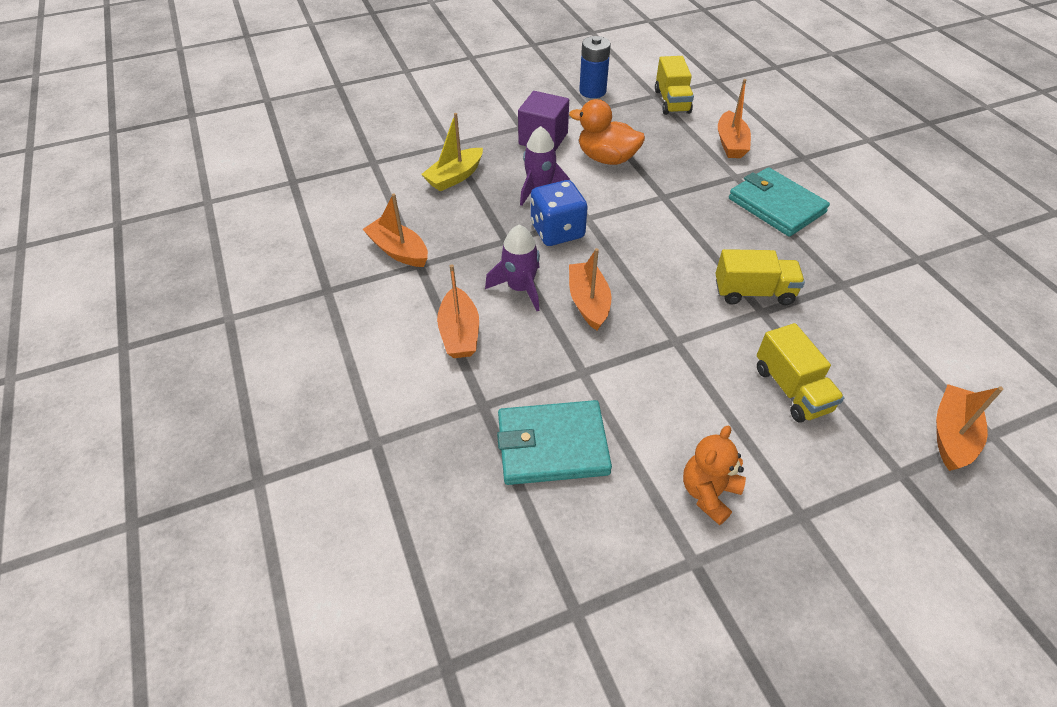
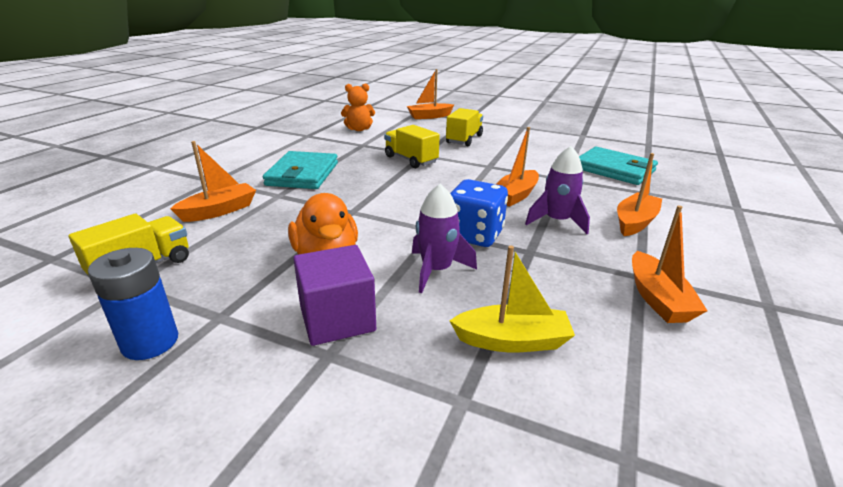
camera: 135 degrees left, 20 degrees down
orange teddy bear [683,426,746,525] -> orange teddy bear moved to [341,84,375,131]

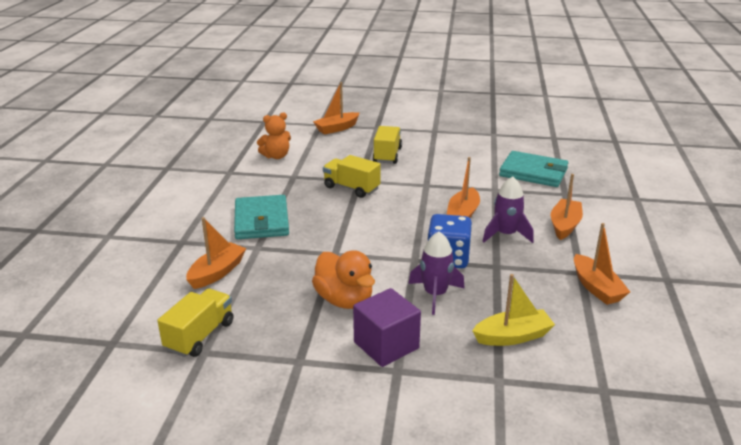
camera: 15 degrees left, 0 degrees up
blue battery [88,248,178,360] -> none

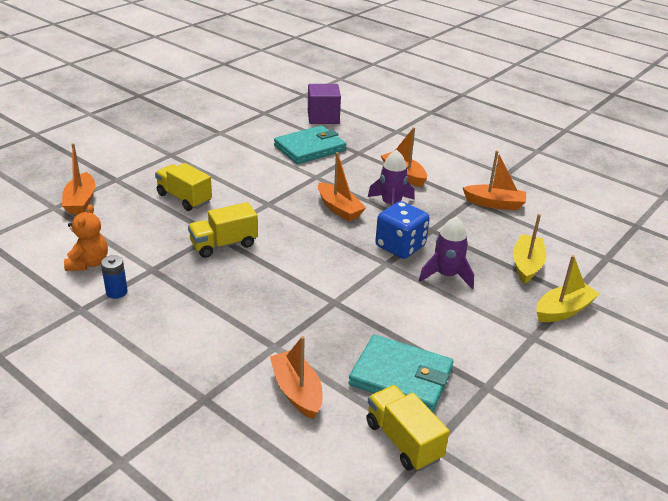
camera: 60 degrees left, 5 degrees up
turquoise wallet [234,195,289,239] -> turquoise wallet moved to [349,334,453,412]
orange duck [312,250,375,309] -> none
purple cube [353,288,421,367] -> purple cube moved to [308,84,341,124]
none -> blue battery [101,255,128,299]
none -> yellow boat [537,255,600,322]

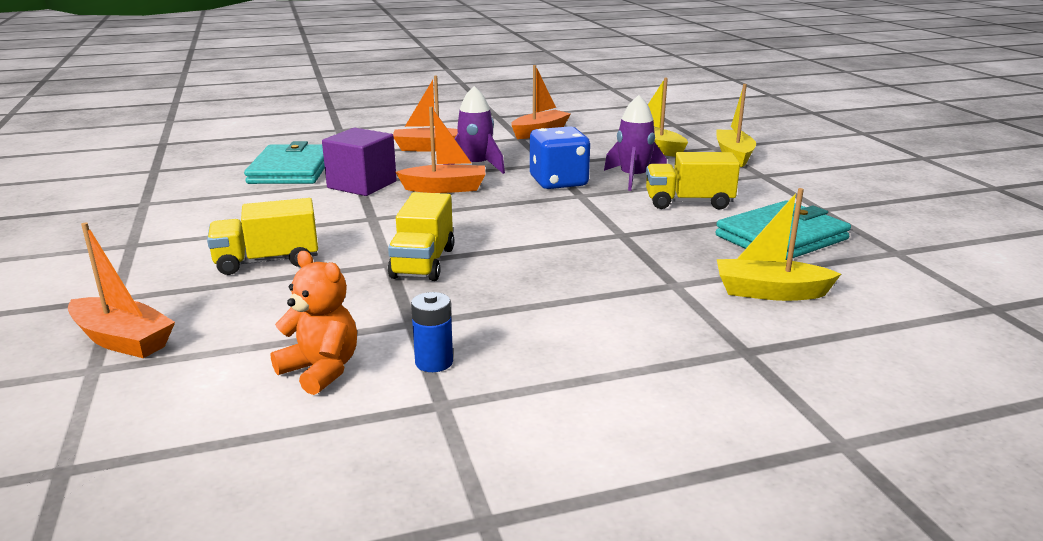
camera: 55 degrees left, 10 degrees down
orange boat [270,336,323,419] -> yellow boat [717,188,841,301]
purple cube [308,84,341,124] -> purple cube moved to [322,128,397,196]
yellow truck [366,385,449,471] -> yellow truck moved to [646,152,740,210]

